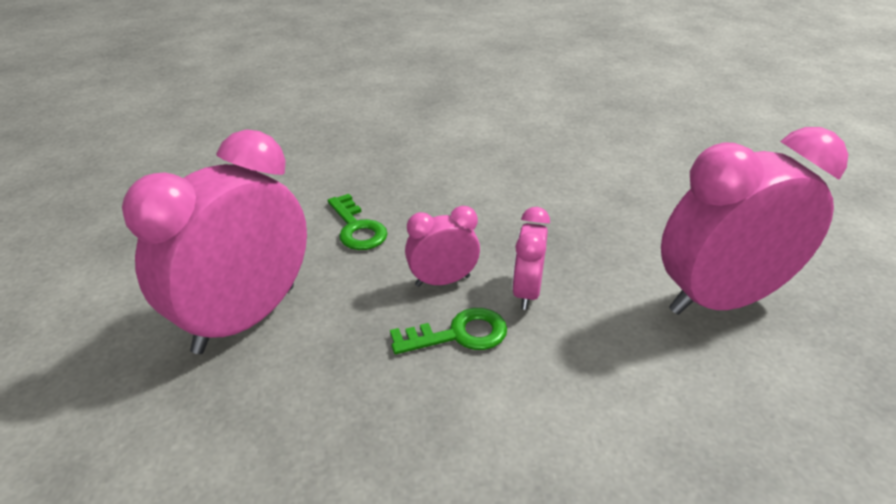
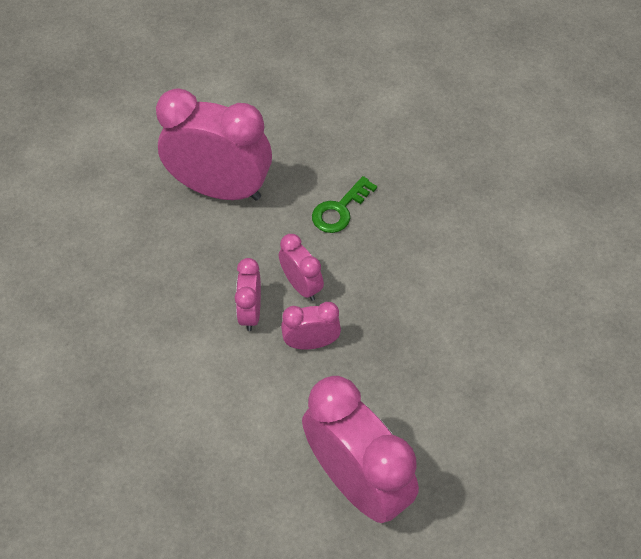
camera: 70 degrees right, 20 degrees up
green key [390,308,507,354] -> pink clock [235,258,261,331]

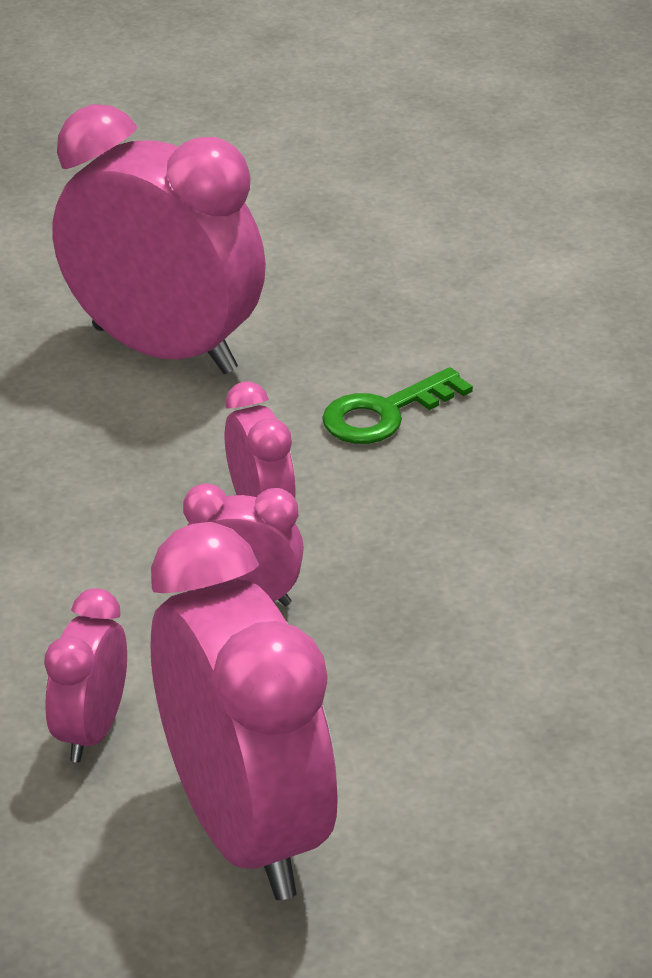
camera: 15 degrees right, 20 degrees down
pink clock [235,258,261,331] -> pink clock moved to [44,588,127,763]

